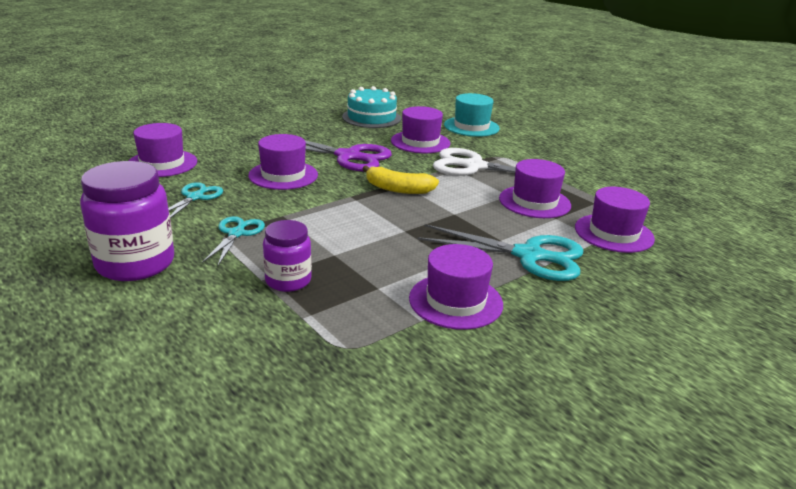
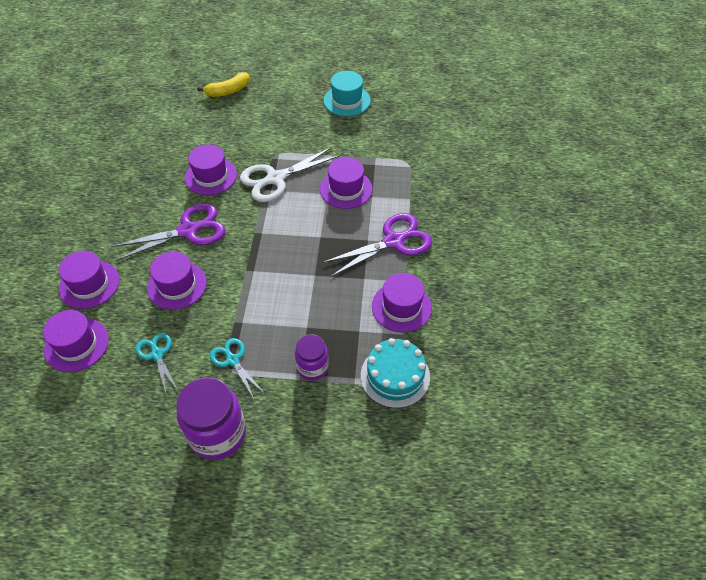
camera: 45 degrees left, 25 degrees up
turquoise cake [342,86,401,128] -> turquoise cake moved to [361,338,430,408]
yellow banana [362,165,439,194] -> yellow banana moved to [197,72,250,97]
turquoise scissors [417,224,583,281] -> purple scissors [322,213,432,277]
turquoise hat [444,93,500,137] -> turquoise hat moved to [324,71,371,116]
purple hat [575,187,655,253] -> purple hat moved to [59,251,119,309]

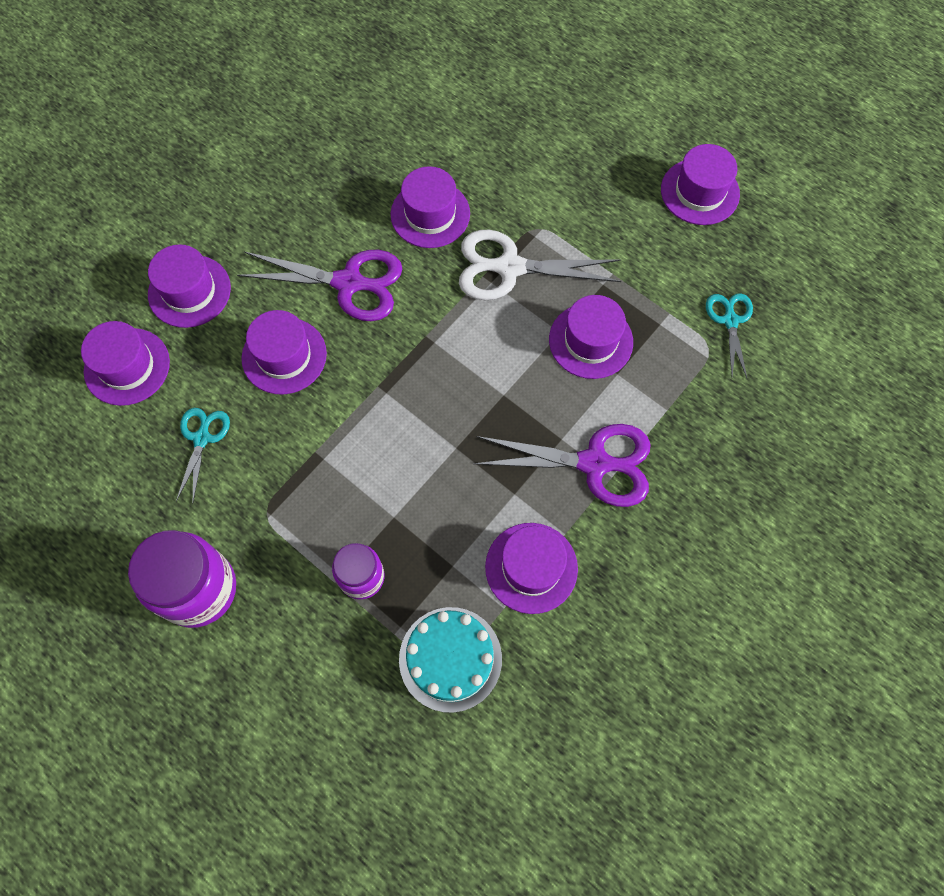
camera: 35 degrees right, 15 degrees up
yellow banana [197,72,250,97] -> none
turquoise scissors [210,338,263,399] -> turquoise scissors moved to [706,293,753,378]
turquoise hat [324,71,371,116] -> purple hat [661,144,740,225]

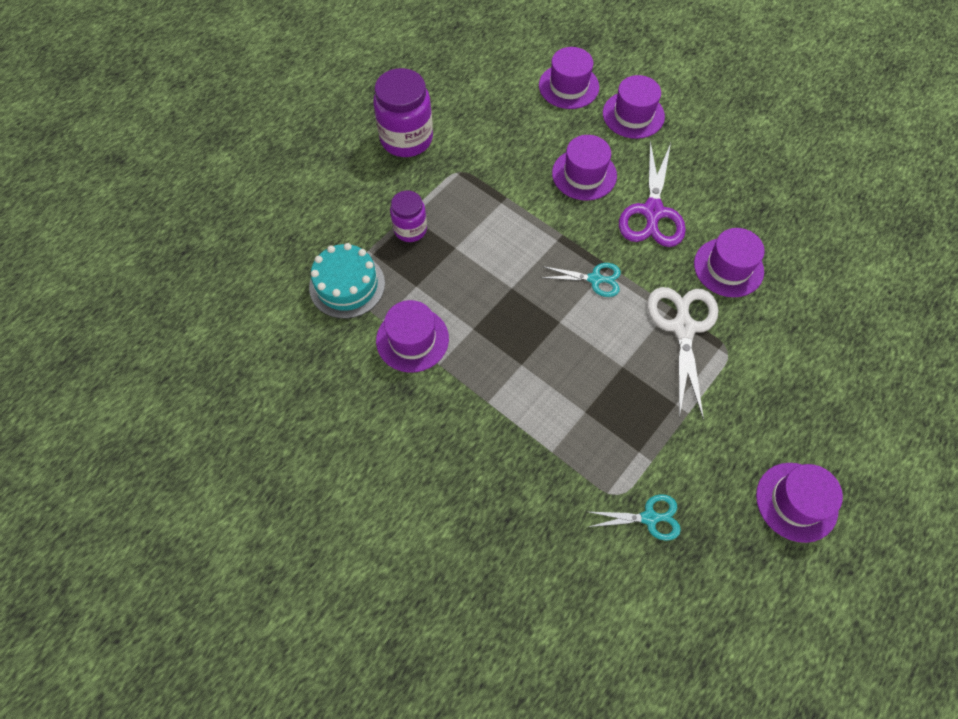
camera: 90 degrees right, 5 degrees down
turquoise scissors [176,408,230,502] -> turquoise scissors moved to [541,263,621,297]
purple scissors [473,424,651,507] -> none
purple hat [549,295,633,379] -> none

